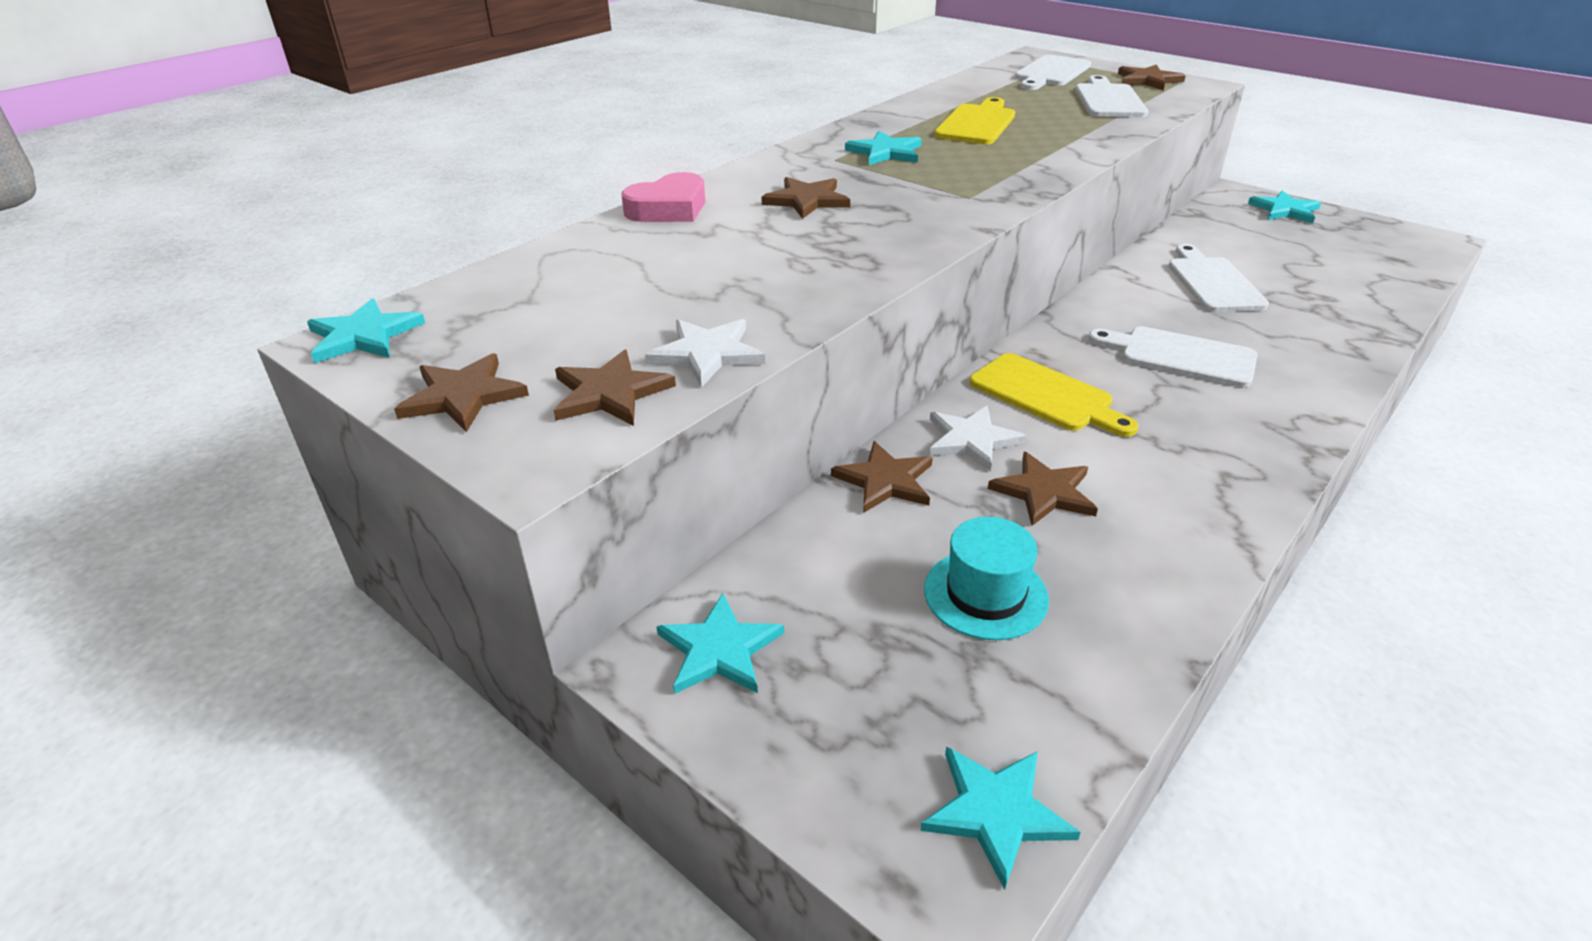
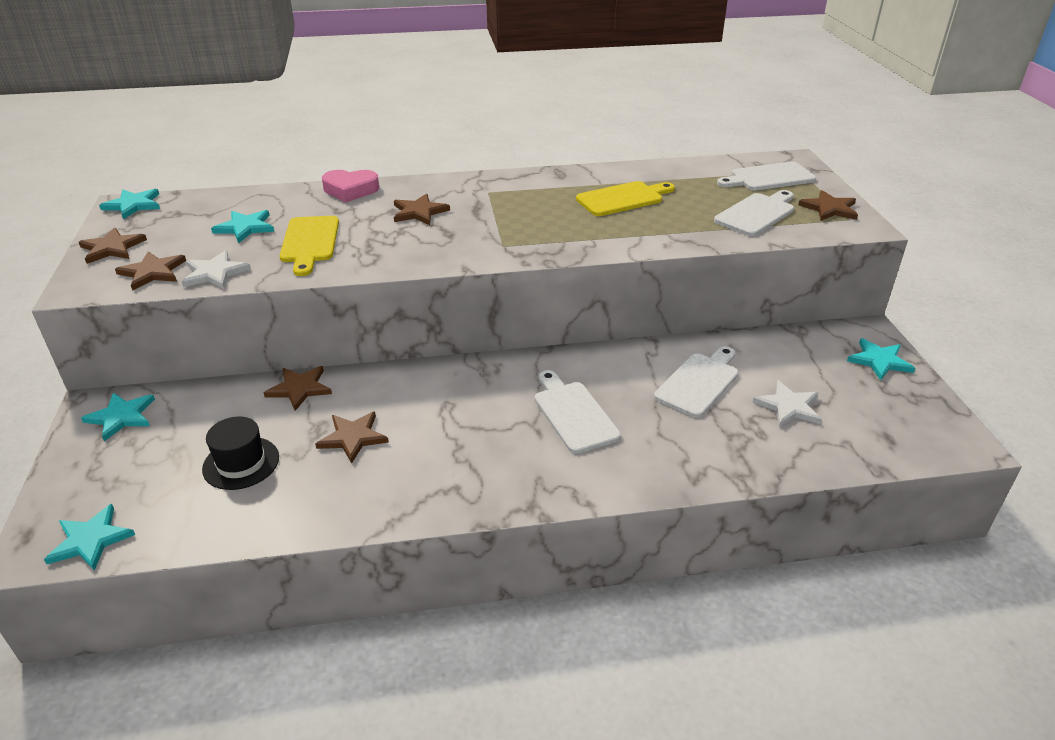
camera: 40 degrees right, 0 degrees up
turquoise star [845,131,922,165] -> turquoise star moved to [211,210,274,243]
turquoise hat [924,517,1049,640] -> black hat [202,417,279,490]
white star [929,405,1026,471] -> white star moved to [753,380,822,427]
yellow cutting board [970,353,1139,437] -> yellow cutting board moved to [280,216,339,276]

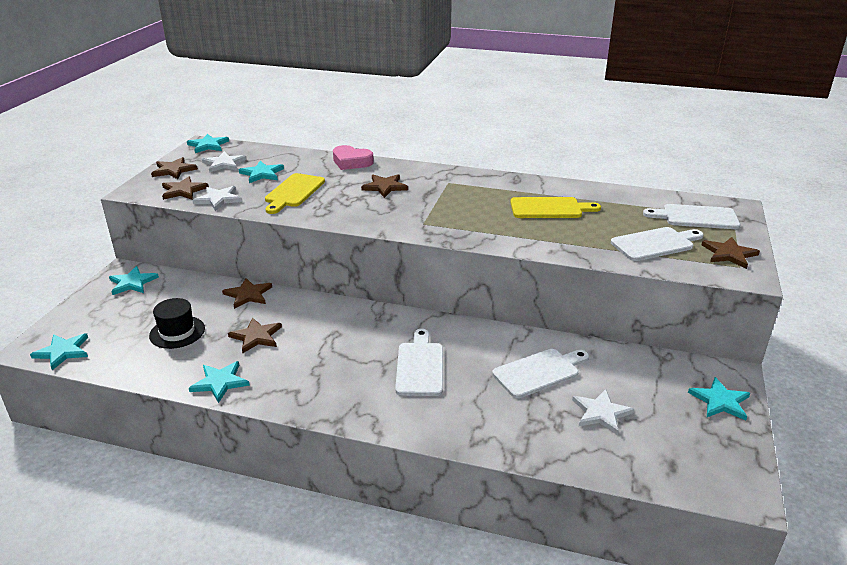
camera: 25 degrees right, 5 degrees down
none -> turquoise star [189,361,250,403]
none -> white star [202,151,247,173]

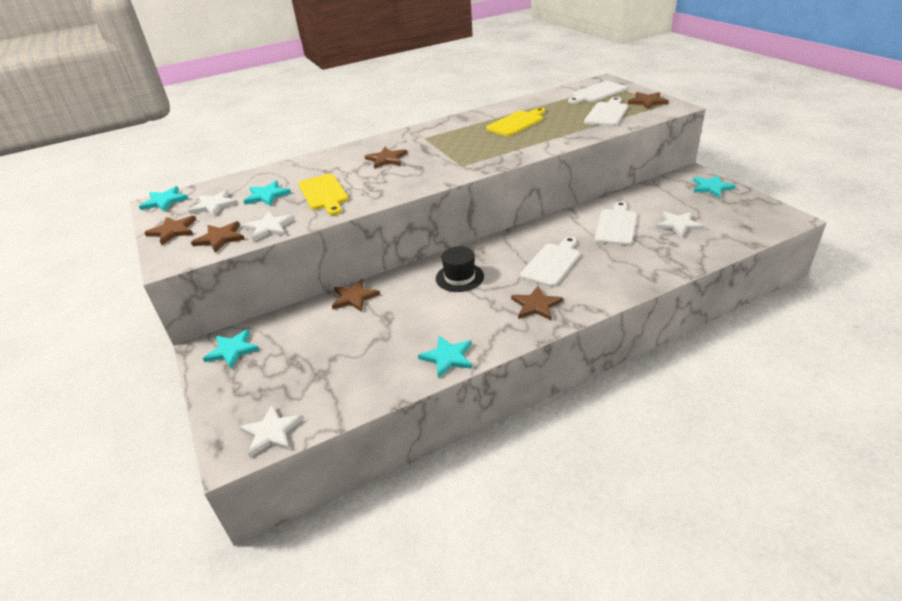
camera: 40 degrees left, 5 degrees up
turquoise star [30,333,88,370] -> white star [239,405,303,458]
black hat [149,298,205,349] -> black hat moved to [436,246,484,292]
brown star [228,317,282,353] -> brown star moved to [511,286,563,321]
pink heart [333,145,374,170] -> none
white cutting board [395,329,443,396] -> white cutting board turned 75 degrees clockwise [520,237,580,287]

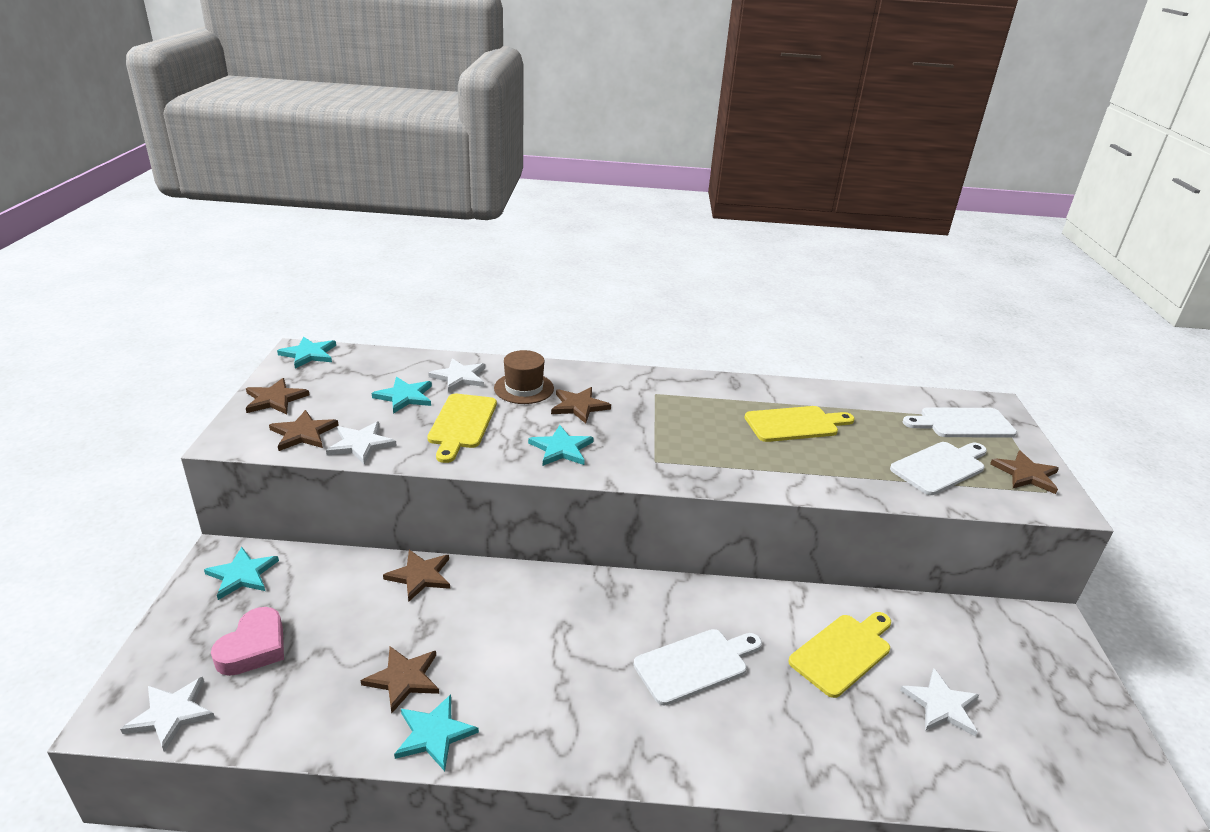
camera: 25 degrees right, 5 degrees down
white star [188,190,238,217] -> white star moved to [428,358,485,392]
black hat [436,246,484,292] -> none
brown star [511,286,563,321] -> brown star moved to [360,646,439,714]
white cutting board [594,201,637,245] -> yellow cutting board [788,612,891,698]
turquoise star [693,175,736,198] -> turquoise star moved to [528,425,594,466]
none -> pink heart [211,607,284,676]
none -> brown hat [494,350,554,404]

